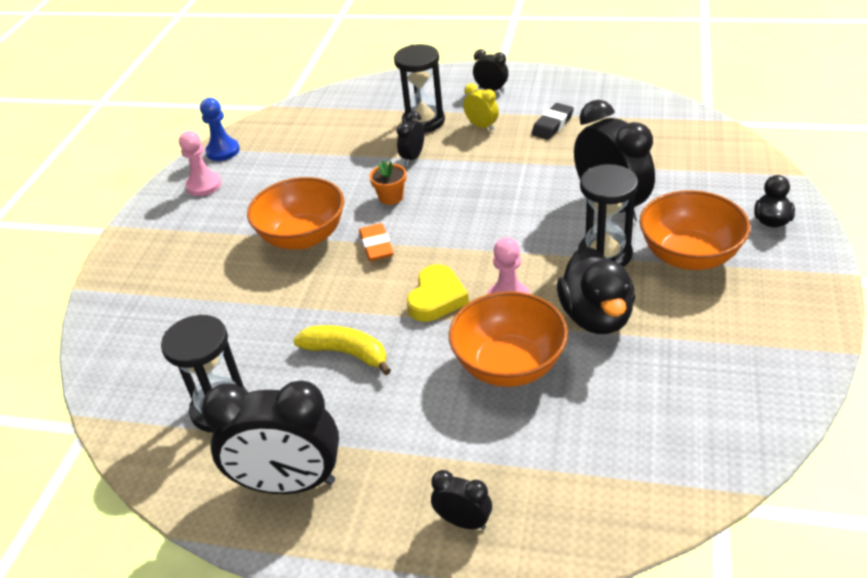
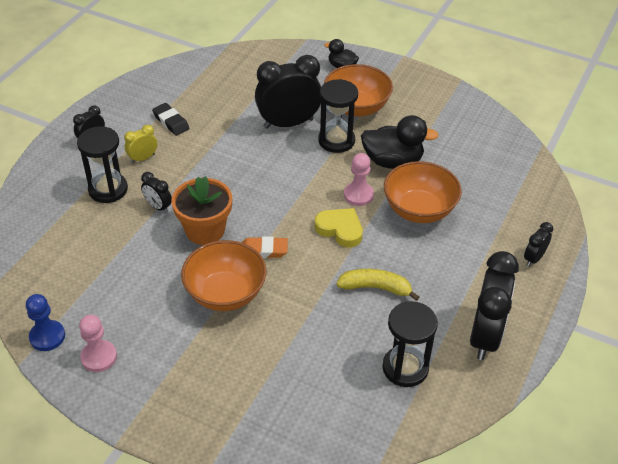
camera: 80 degrees left, 5 degrees up
yellow banana [293,325,391,375] -> yellow banana turned 60 degrees clockwise [336,269,419,301]
orange flower pot [369,160,406,205] -> orange flower pot [171,176,232,245], size x1.89

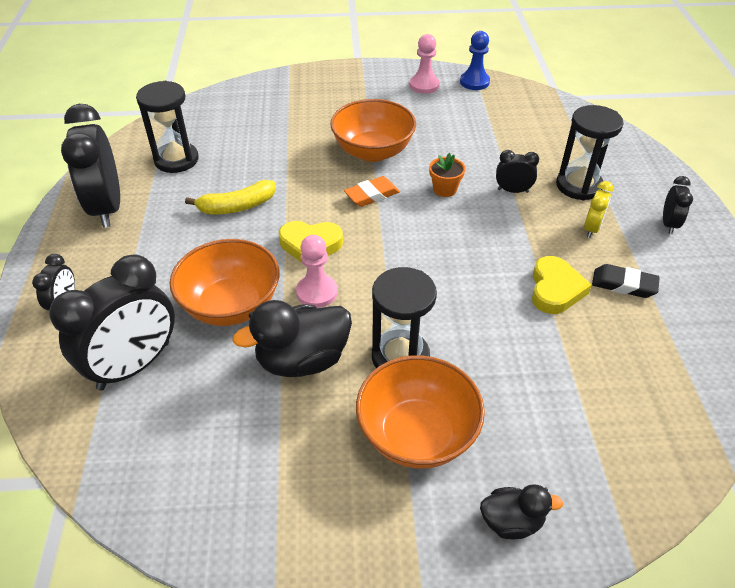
camera: 150 degrees right, 0 degrees up
orange flower pot [171,176,232,245] -> orange flower pot [429,153,465,197], size x0.53
black clock [255,55,321,129] -> black clock moved to [49,254,175,391]
none -> yellow heart [532,256,592,314]

